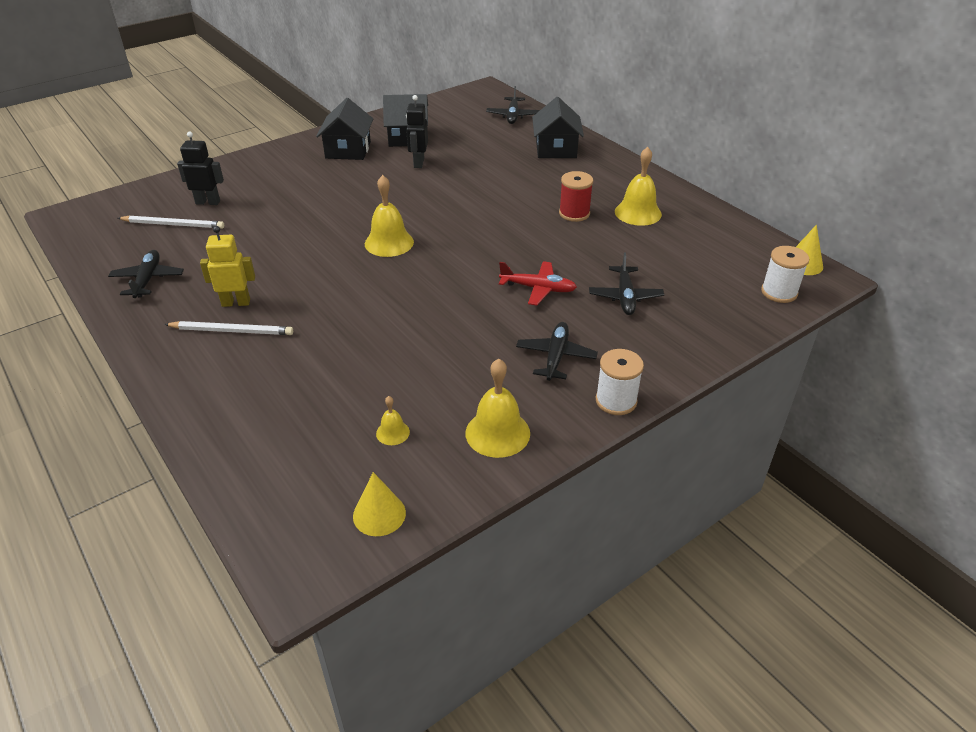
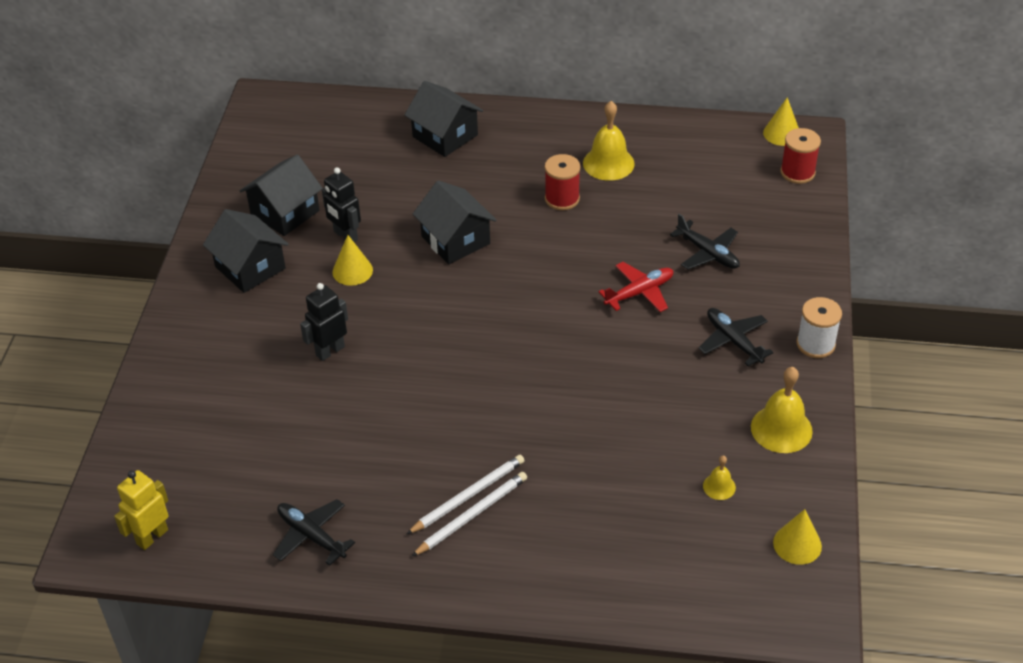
camera: 45 degrees left, 5 degrees up
white pencil [118,215,224,229] -> white pencil moved to [407,455,525,534]
black robot [177,131,224,205] -> black robot moved to [300,283,348,361]
yellow robot [200,226,255,307] -> yellow robot moved to [114,470,168,550]
yellow bell [365,175,414,257] -> none
black plane [486,86,540,124] -> none
white spool [761,246,809,303] -> red spool [780,128,821,184]
none -> yellow cone [332,235,373,286]
none -> black house [413,180,496,264]

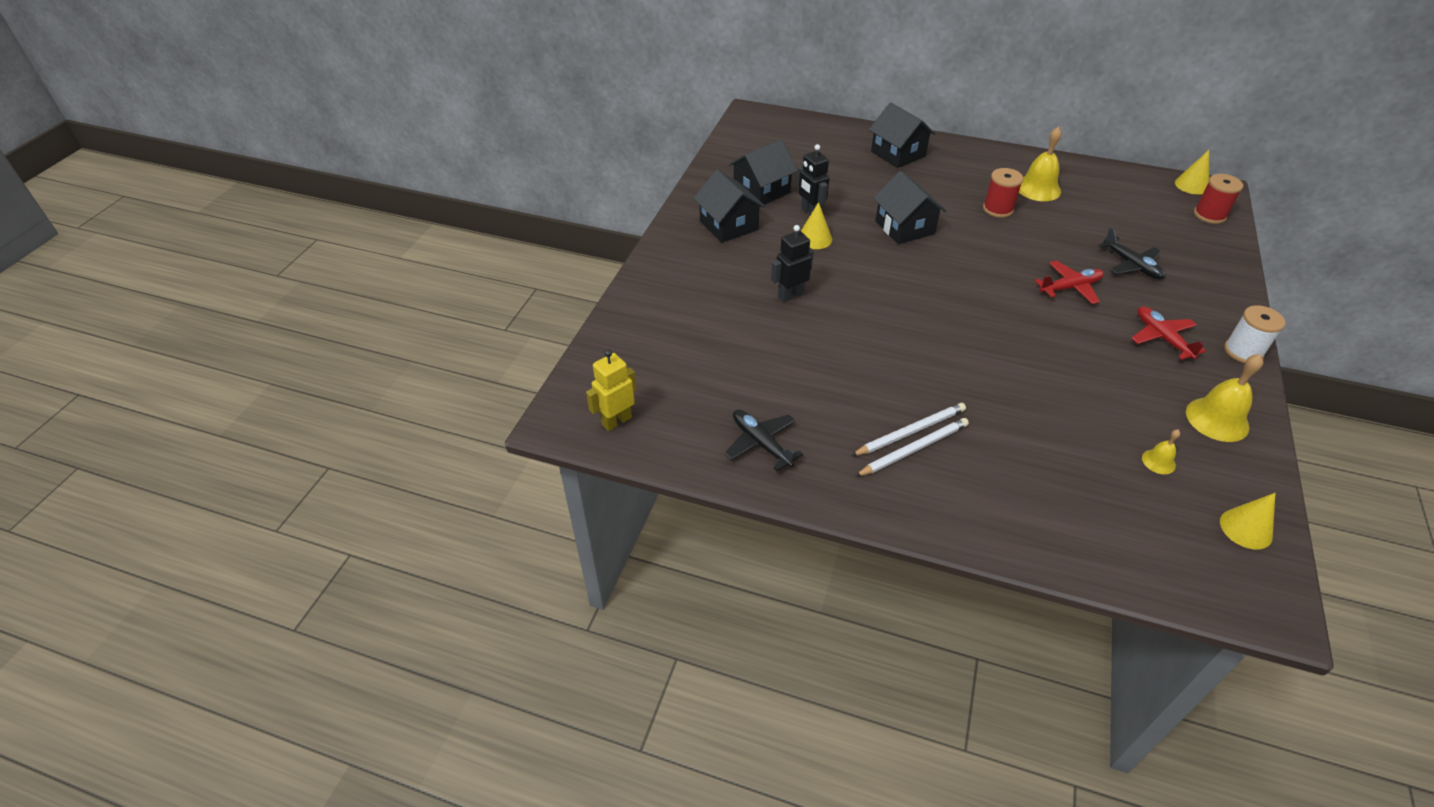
camera: 10 degrees right, 0 degrees up
black plane [699,308,774,366] -> red plane [1132,306,1206,360]

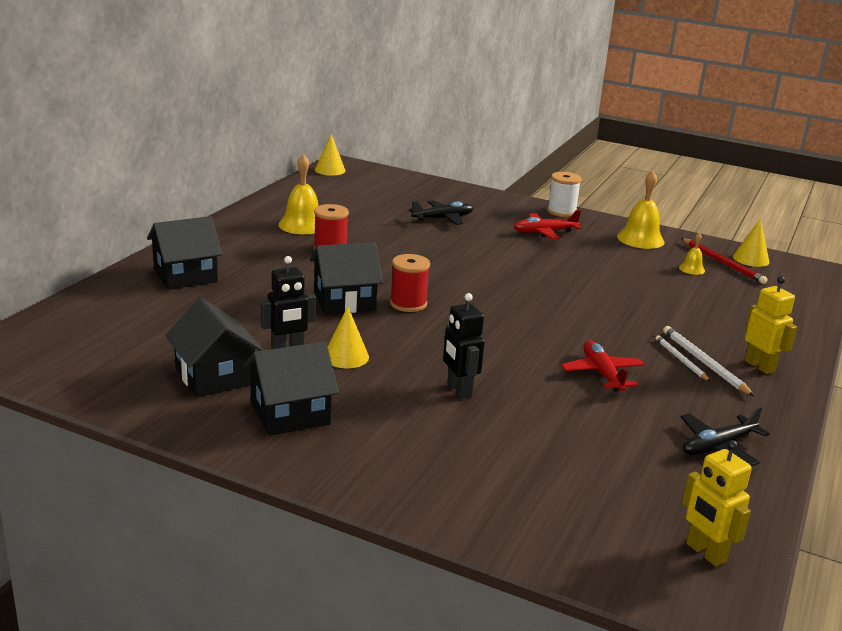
camera: 85 degrees left, 20 degrees down
white pencil [851,403,966,456] -> white pencil [656,335,711,382], size x0.66
red plane [1035,260,1104,304] -> red plane moved to [561,341,645,392]
red spool [1194,174,1243,224] -> red spool moved to [390,254,430,312]
none -> red pencil [681,238,767,284]
none -> yellow robot [745,276,797,374]

